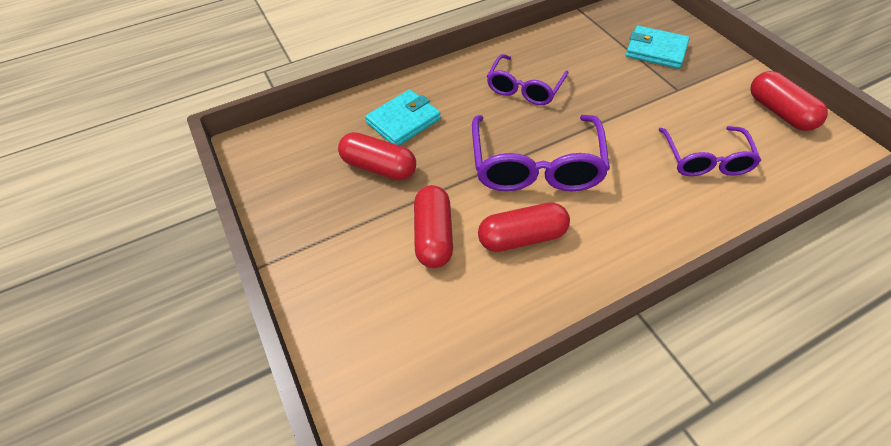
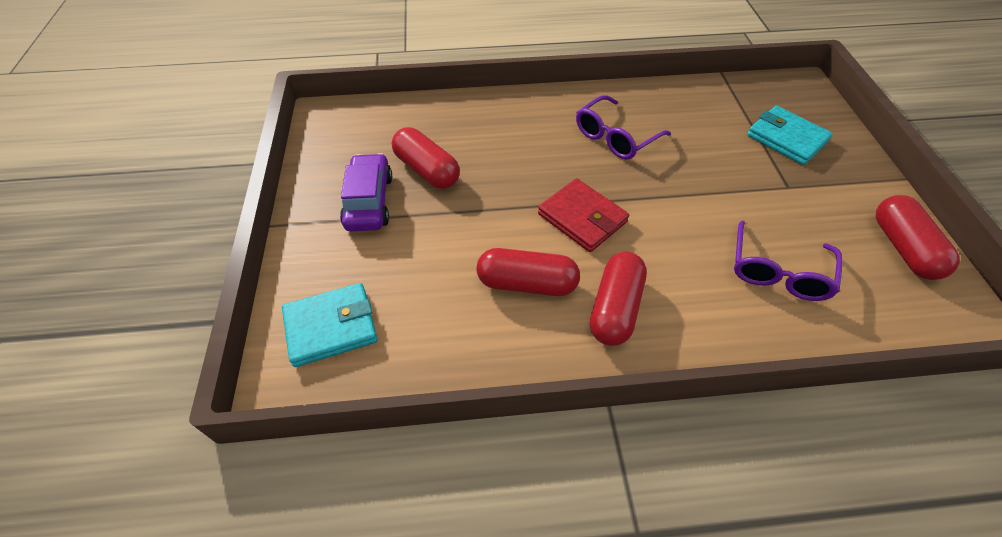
camera: 20 degrees right, 0 degrees up
turquoise wallet [365,89,441,145] -> turquoise wallet moved to [282,283,377,367]
red capsule [414,185,453,268] -> red capsule moved to [590,252,647,346]
purple glasses [472,115,610,191] -> red wallet [538,178,629,252]
none -> purple car [340,153,392,231]

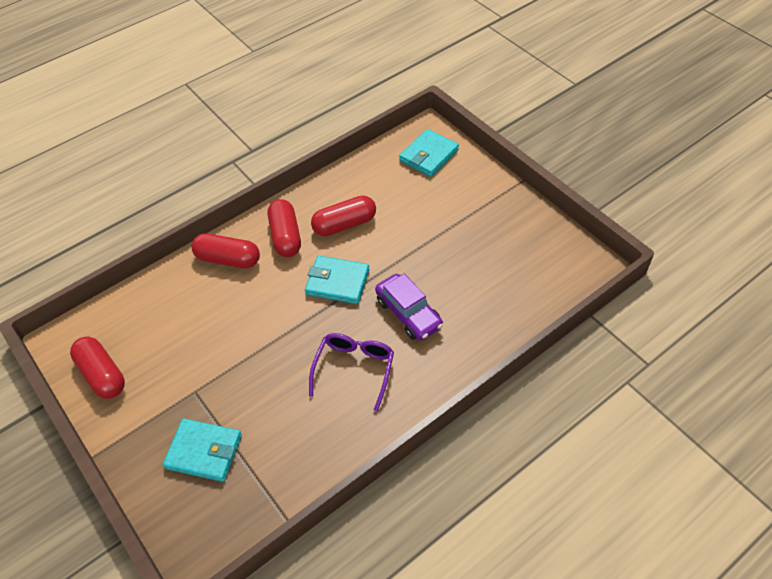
camera: 150 degrees right, 0 degrees up
purple car [340,153,392,231] -> purple car moved to [375,274,443,341]
red capsule [392,127,460,189] -> red capsule moved to [192,233,260,268]
red wallet [538,178,629,252] -> turquoise wallet [305,256,369,304]
purple glasses [734,220,843,301] -> none

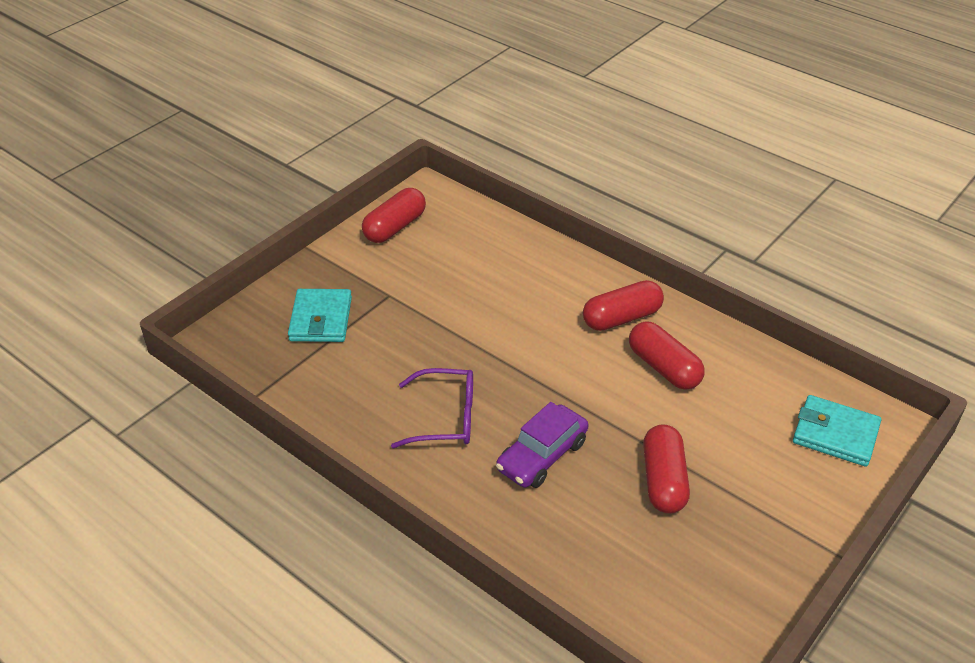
camera: 75 degrees right, 10 degrees down
red capsule [192,233,260,268] -> red capsule moved to [643,424,690,514]
turquoise wallet [305,256,369,304] -> none

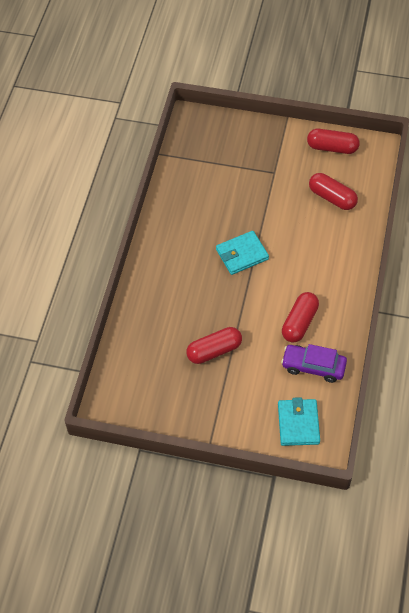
camera: 65 degrees right, 15 degrees up
turquoise wallet [288,289,352,342] -> turquoise wallet moved to [216,231,269,275]
purple glasses [391,368,473,448] -> none
purple car [496,402,588,488] -> purple car moved to [281,344,347,383]
red capsule [583,280,664,331] -> red capsule moved to [309,173,358,210]

